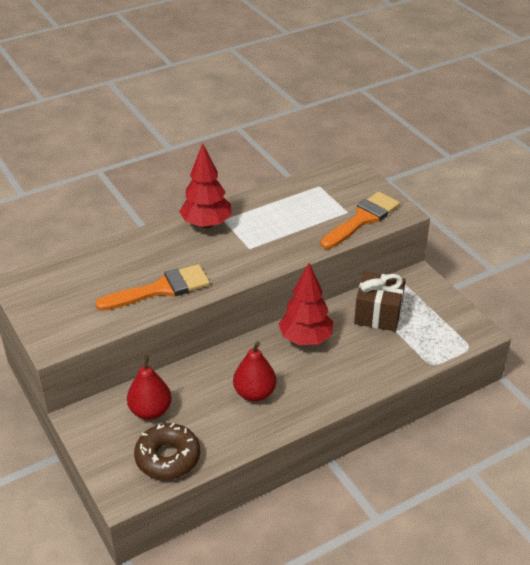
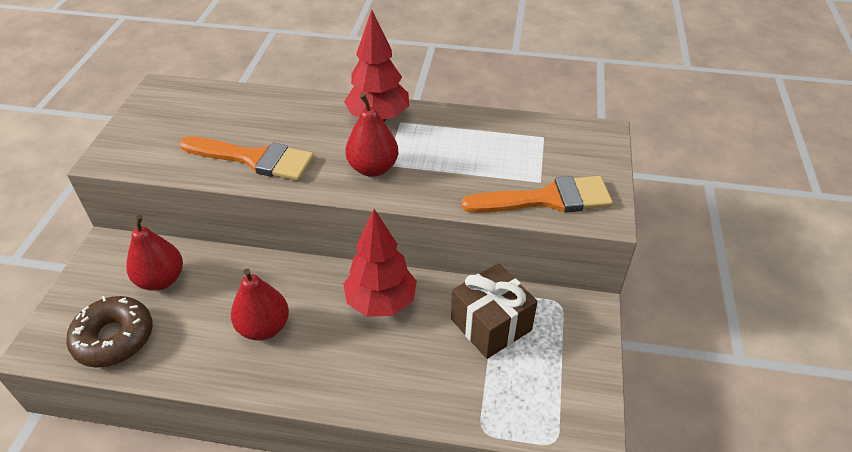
camera: 40 degrees right, 5 degrees up
none -> red pear [345,93,398,177]

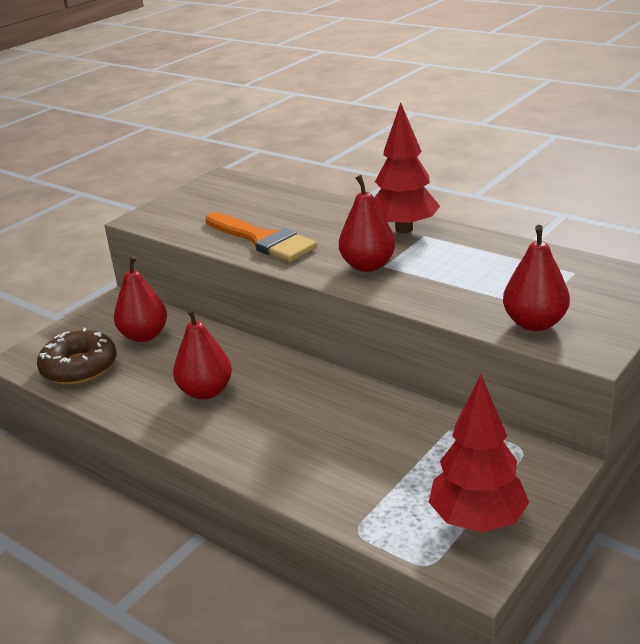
camera: 30 degrees right, 15 degrees down
red tree [343,209,417,317] -> red tree moved to [429,374,529,532]
brown gift [451,263,538,359] -> none
orange brush [462,176,613,213] -> red pear [503,225,570,331]

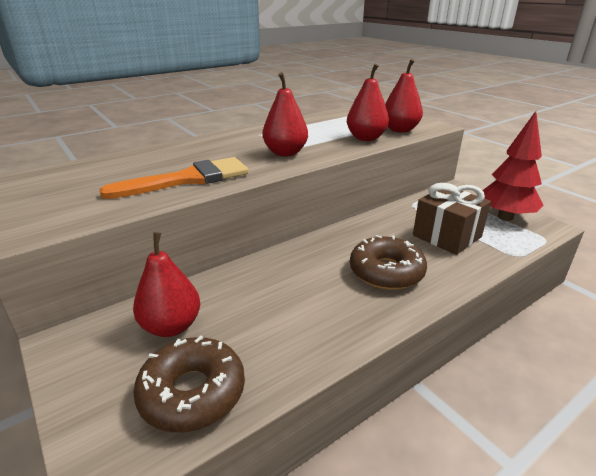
camera: 75 degrees left, 0 degrees up
red pear [173,308,232,400] -> red pear moved to [347,64,389,141]
red tree [374,102,440,233] -> none
none -> brown donut [350,235,427,290]
none -> brown gift [413,183,491,255]

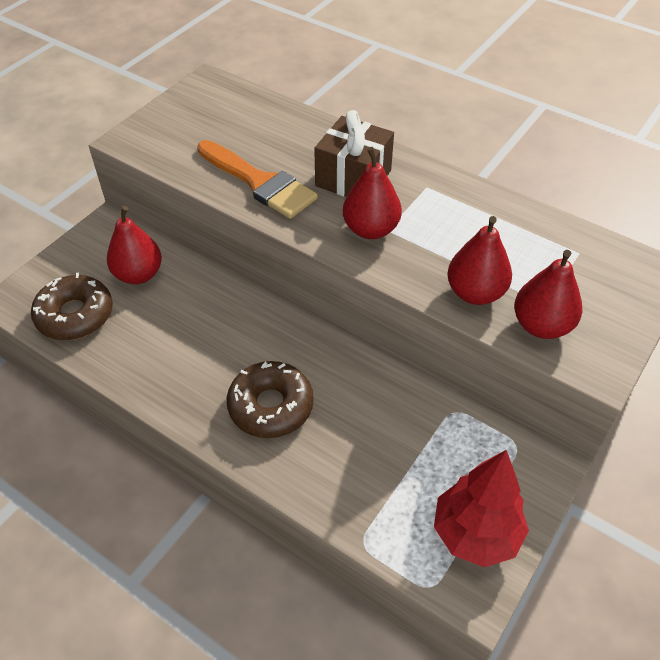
camera: 70 degrees right, 20 degrees up
brown gift [413,183,491,255] -> brown gift moved to [314,110,394,197]

